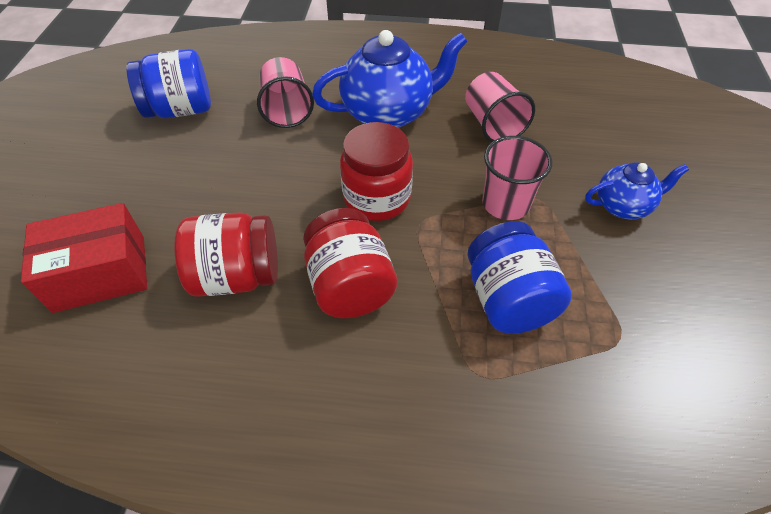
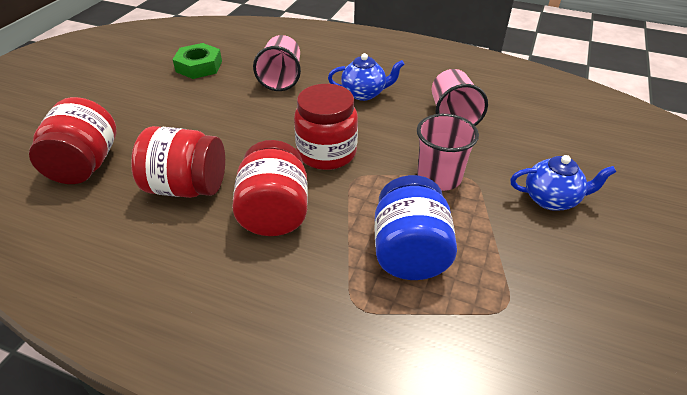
camera: 15 degrees right, 10 degrees down
red box [21,203,147,313] -> red jar [29,97,116,184]
blue jar [126,49,211,118] -> green nut [172,43,222,79]
blue teapot [312,30,467,128] -> blue teapot [328,53,405,101], size x0.56

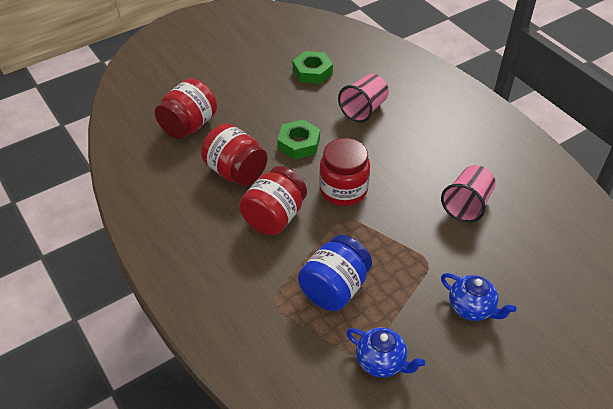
camera: 35 degrees right, 5 degrees up
blue teapot [328,53,405,101] -> blue teapot moved to [346,327,425,377]
pink cup [417,114,479,191] -> none
none -> green nut [277,120,320,159]

